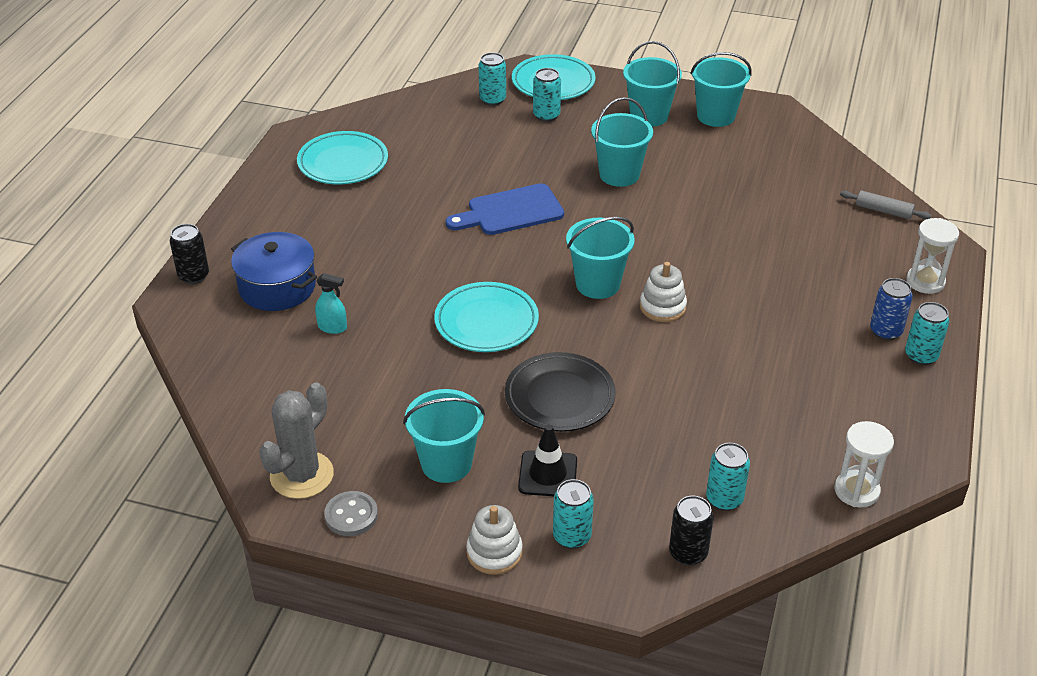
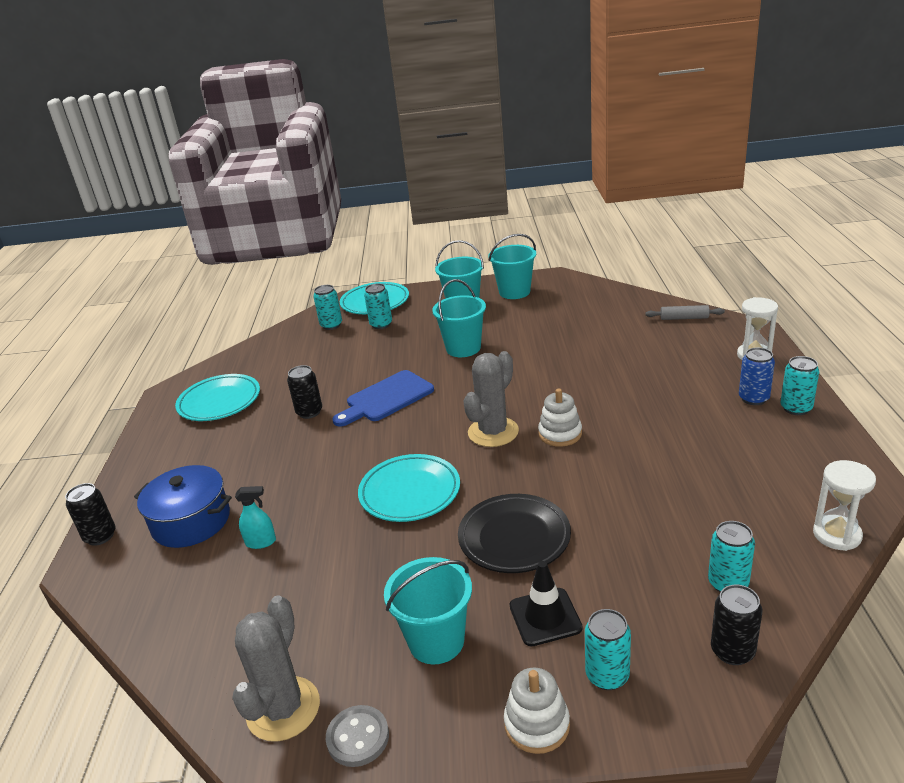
camera: 15 degrees left, 10 degrees down
turquoise bucket [566,217,635,299] -> grey cactus [463,351,519,447]
none -> black can [287,365,322,419]

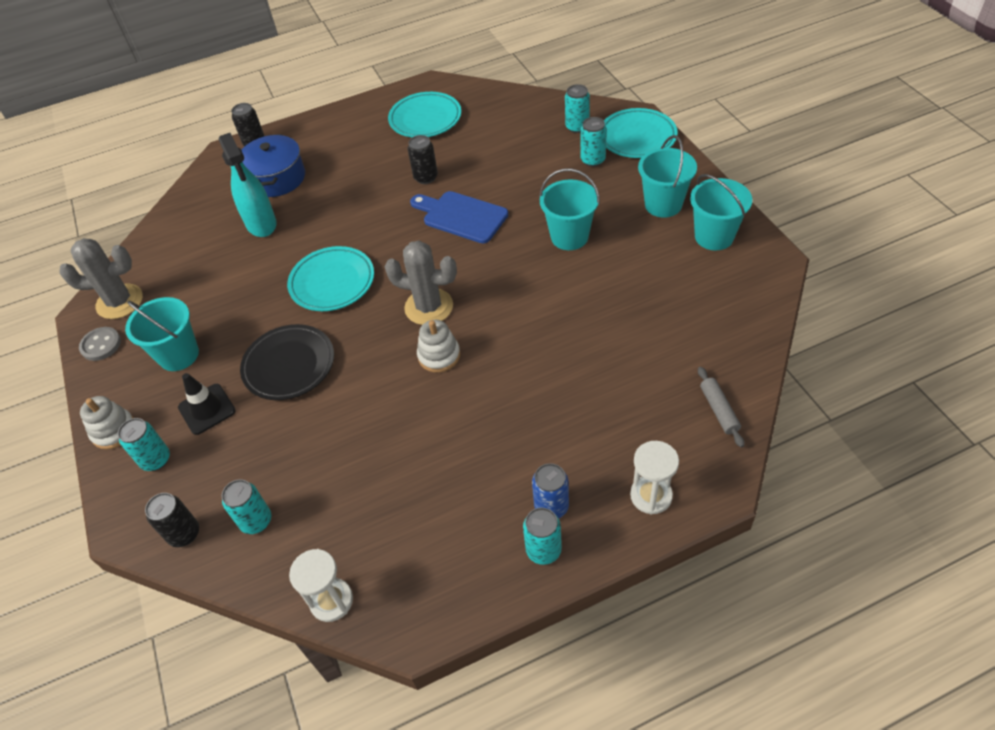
camera: 70 degrees right, 20 degrees up
turquoise spray bottle [235,486,276,549] -> turquoise spray bottle [219,133,277,237], size x2.01

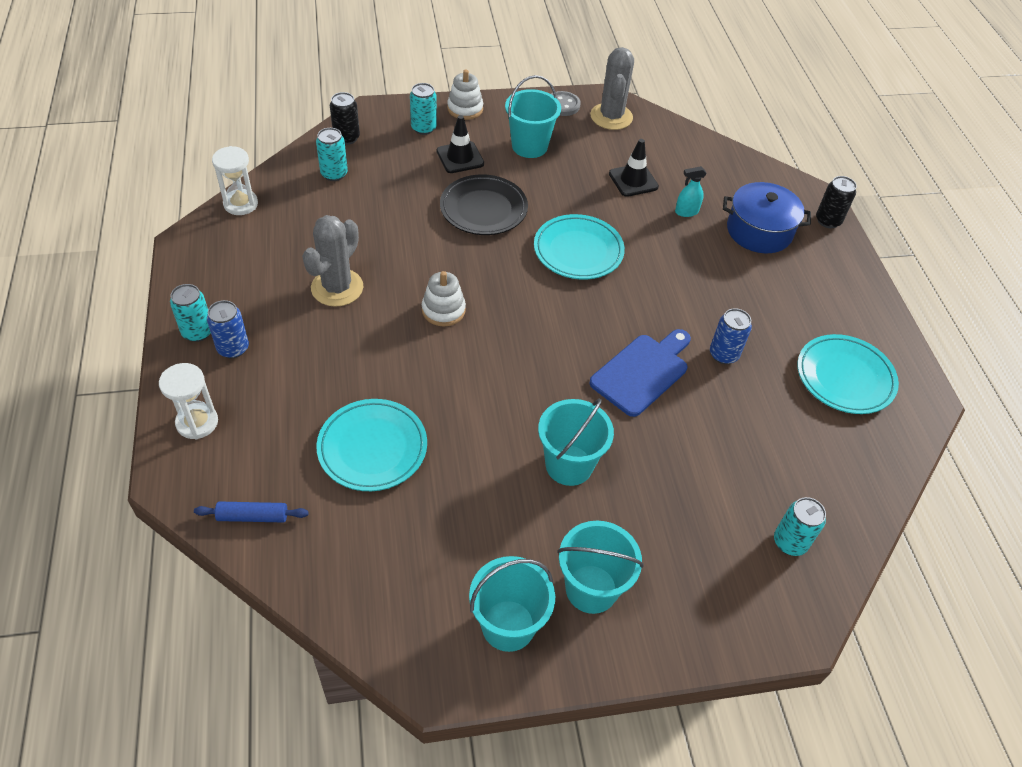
camera: 95 degrees right, 0 degrees up
turquoise spray bottle [219,133,277,237] -> turquoise spray bottle [675,166,707,217], size x0.50
grey cactus [385,240,457,325] -> grey cactus moved to [302,215,363,307]
black can [408,135,438,184] -> blue can [710,308,752,364]
turquoise can [580,117,607,167] -> none
turquoise plate [604,108,678,158] -> turquoise plate moved to [317,399,427,491]
grey rolling pin [698,367,745,448] -> blue rolling pin [194,501,309,523]
none -> black traffic cone [609,139,659,197]

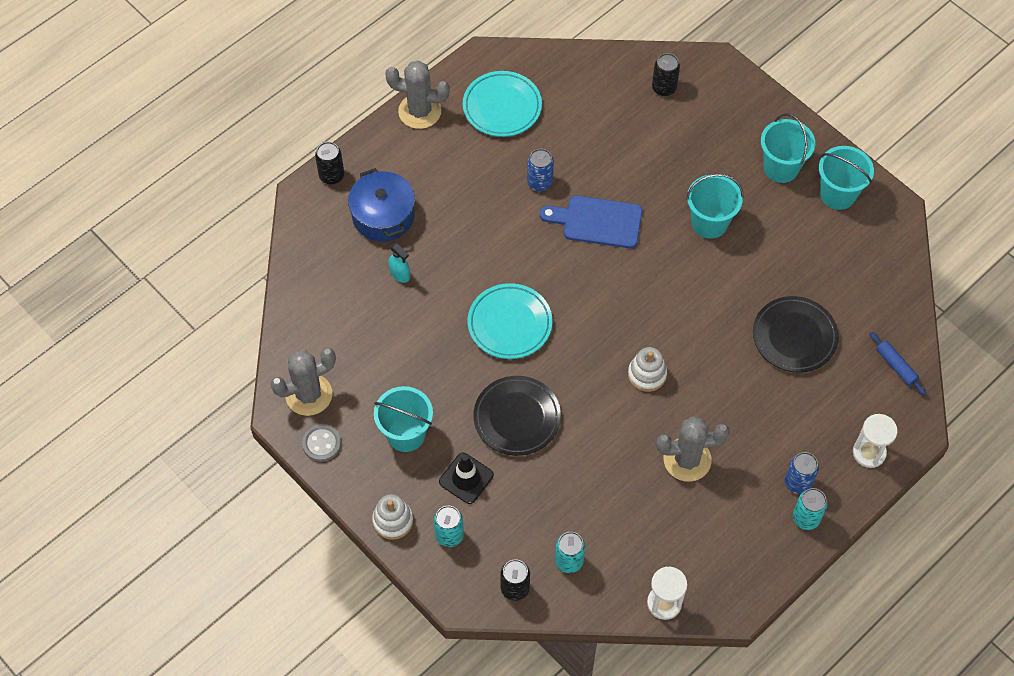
camera: 120 degrees left, 10 degrees up
turquoise plate [317,399,427,491] -> black plate [753,296,839,373]
black traffic cone [609,139,659,197] -> none
turquoise can [774,497,826,556] -> black can [652,53,680,96]
none -> grey cactus [385,61,450,129]

